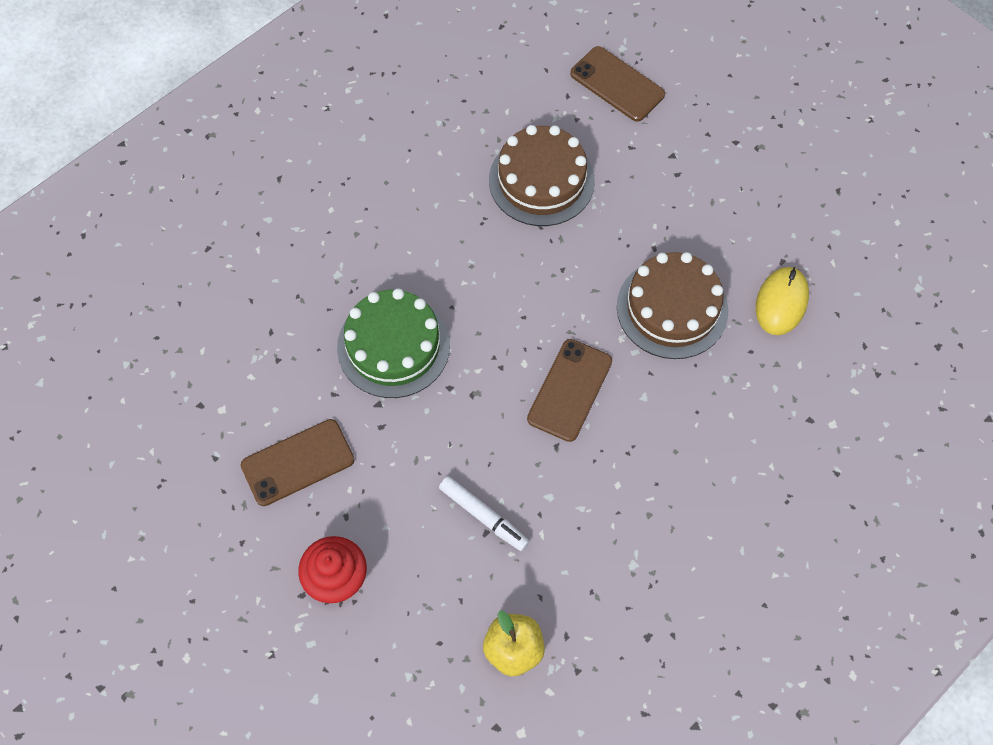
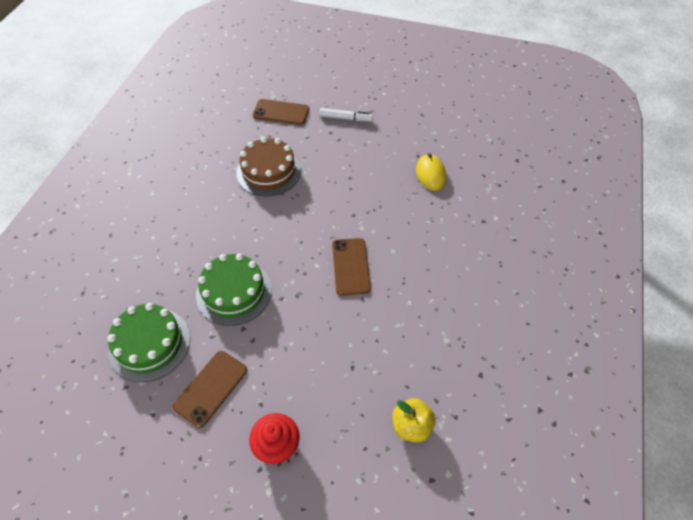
camera: 30 degrees left, 10 degrees down
white marker [439,476,529,551] -> white marker moved to [319,108,373,121]
brown cake [617,252,728,359] -> none
none -> green cake [107,303,190,382]

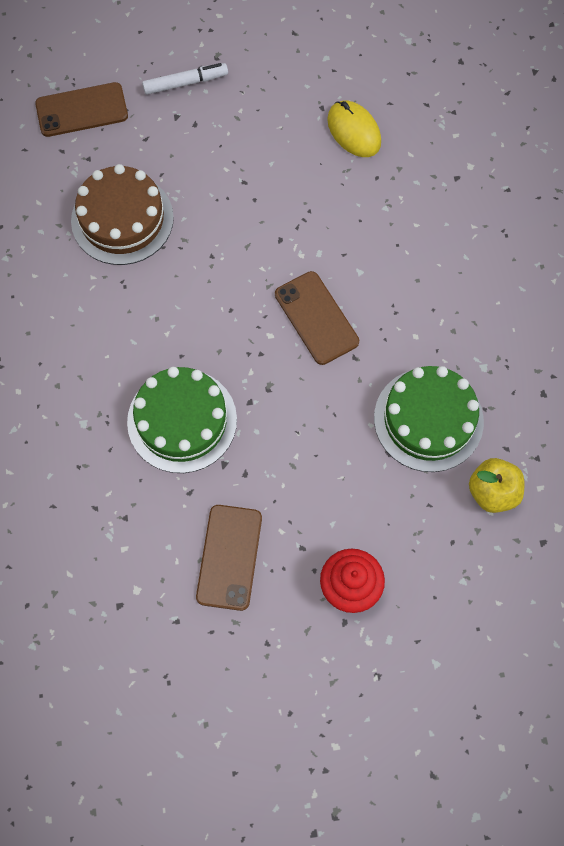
camera: 25 degrees left, 15 degrees up
green cake [107,303,190,382] -> green cake moved to [374,366,484,472]

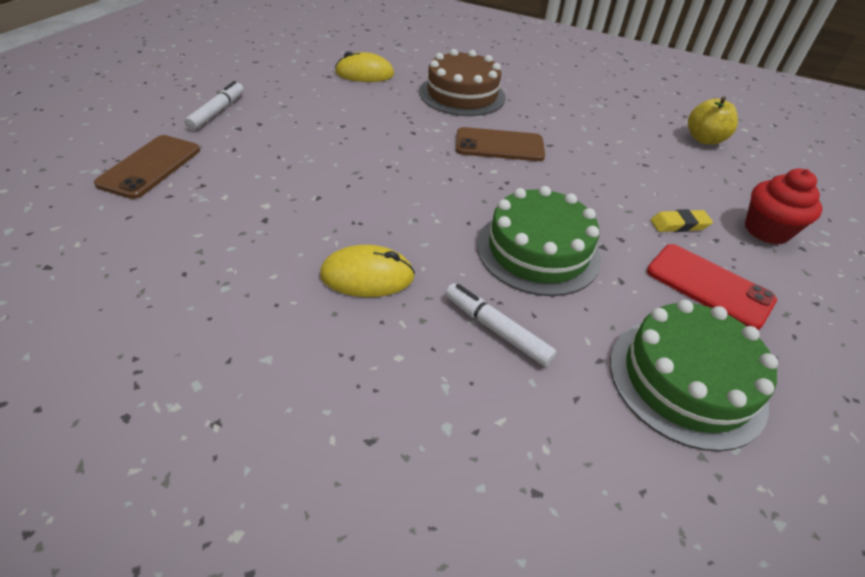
camera: 60 degrees left, 25 degrees down
brown cake [71,164,174,265] -> brown cake moved to [419,49,506,116]
brown phone [196,505,262,611] -> red phone [647,244,777,330]
green cake [374,366,484,472] -> green cake moved to [610,300,778,452]
none -> yellow mouse [320,245,415,297]
none -> white marker [445,283,557,367]
none -> yellow eraser [651,209,713,232]

